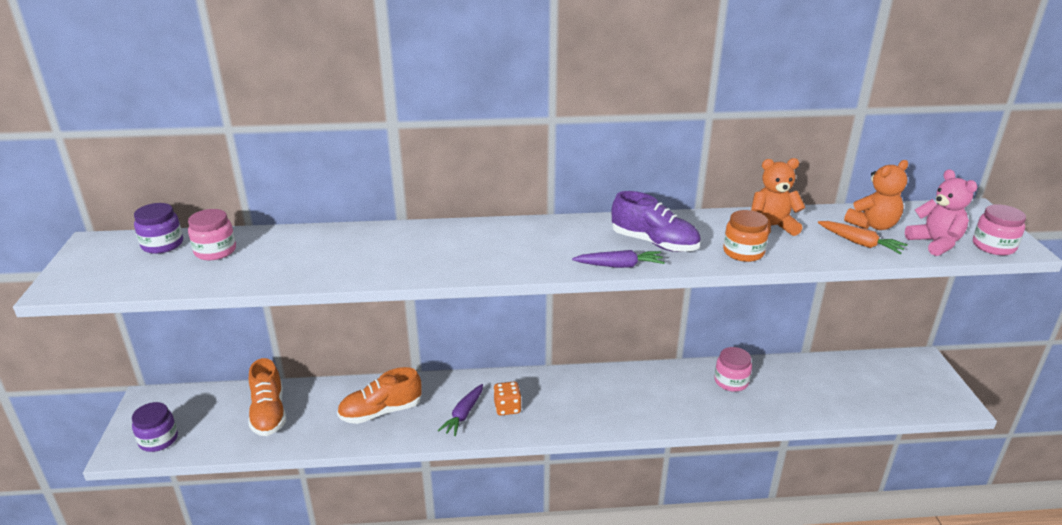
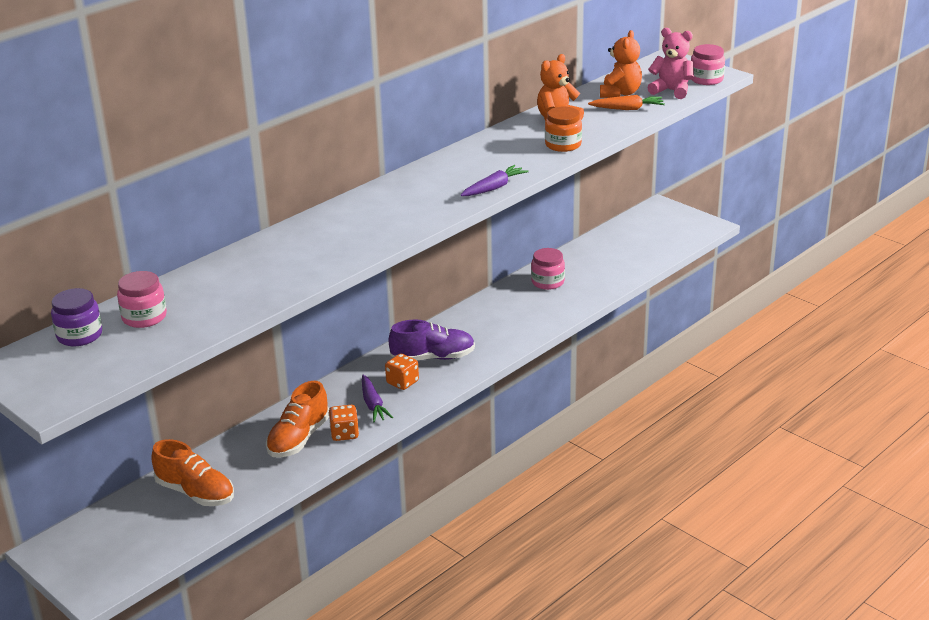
camera: 40 degrees left, 0 degrees up
purple jar [132,402,178,452] -> none
purple shoe [612,191,701,252] -> purple shoe moved to [389,320,475,361]
none -> orange dice [329,405,359,441]

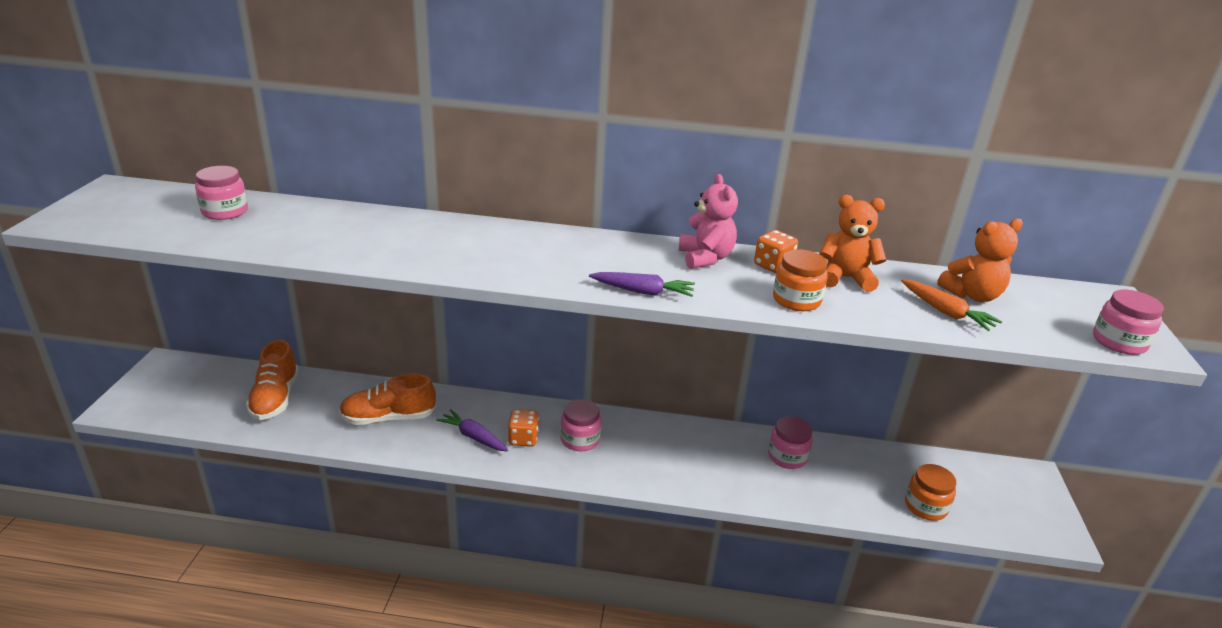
camera: 50 degrees right, 0 degrees up
purple jar [51,288,102,346] -> none
orange dice [329,405,359,441] -> orange dice moved to [754,230,798,273]
purple carrot [362,375,393,422] -> purple carrot turned 90 degrees clockwise [436,409,508,452]
purple shoe [389,320,475,361] -> pink jar [560,399,601,451]
pink teddy bear [647,28,694,99] -> pink teddy bear moved to [679,174,738,269]
none -> orange jar [905,464,957,521]

